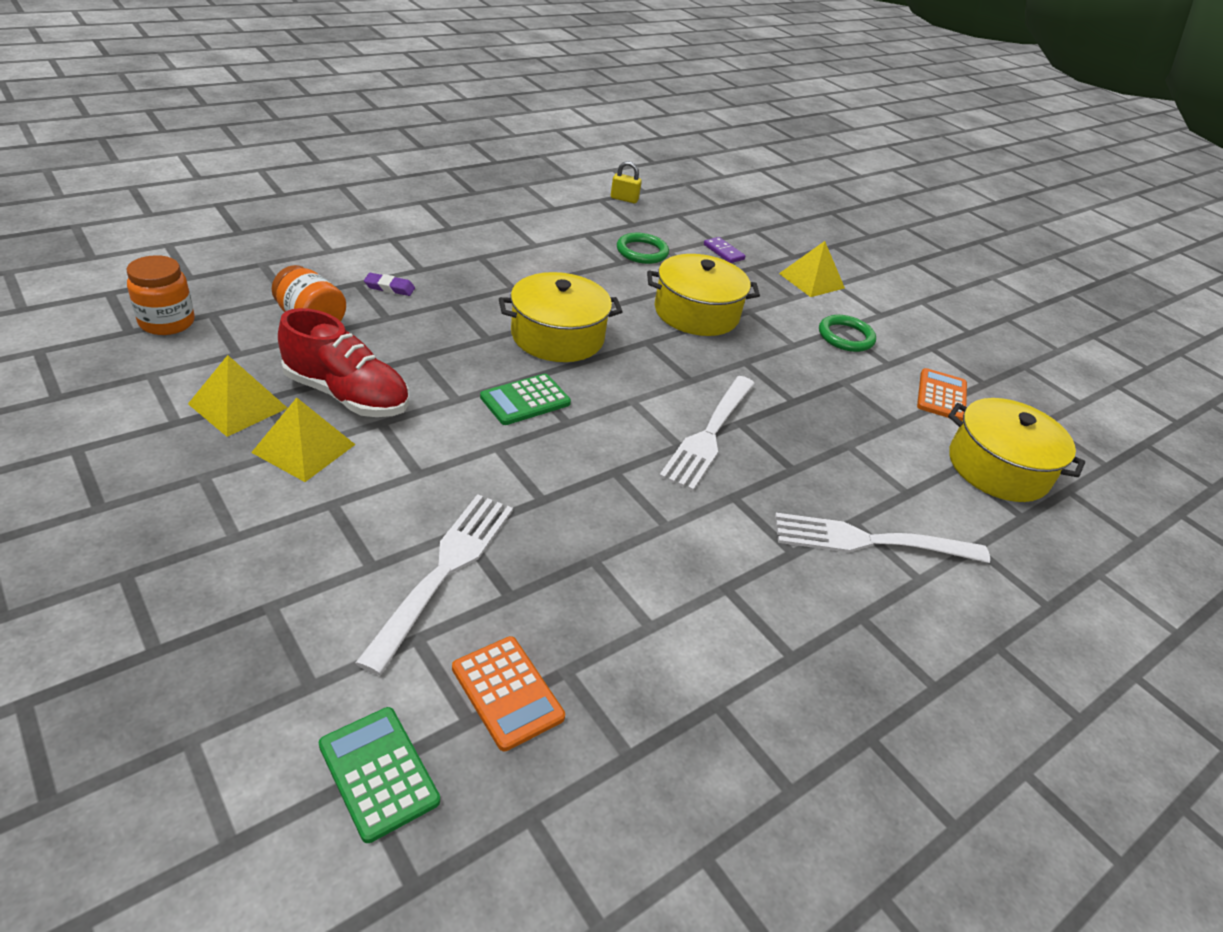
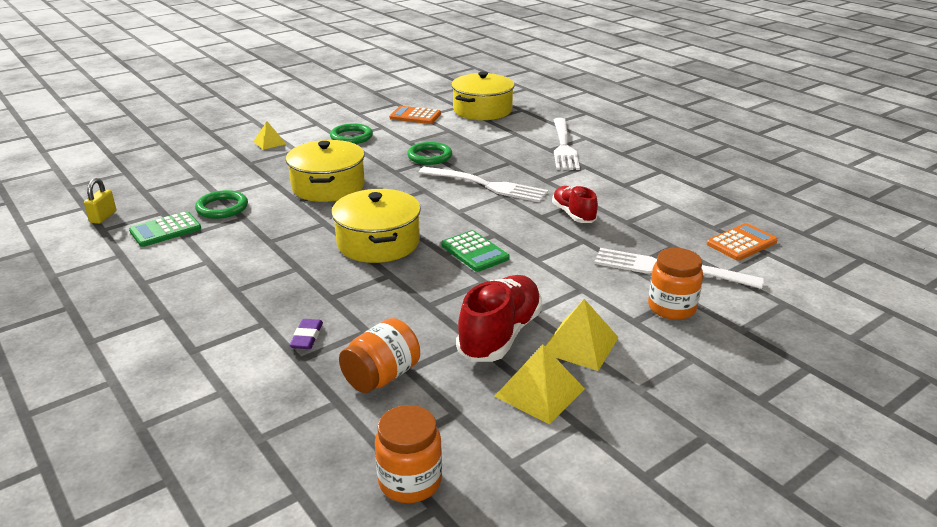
camera: 85 degrees left, 10 degrees down
green calculator [319,707,440,843] -> green calculator moved to [129,211,201,247]
purple domino [704,237,745,263] -> none
yellow pyramid [779,241,845,297] -> yellow pyramid [253,121,286,150], size x0.64
none -> green ring [407,142,452,165]
none -> red shoe [552,186,598,223]
none -> orange jar [648,248,703,320]

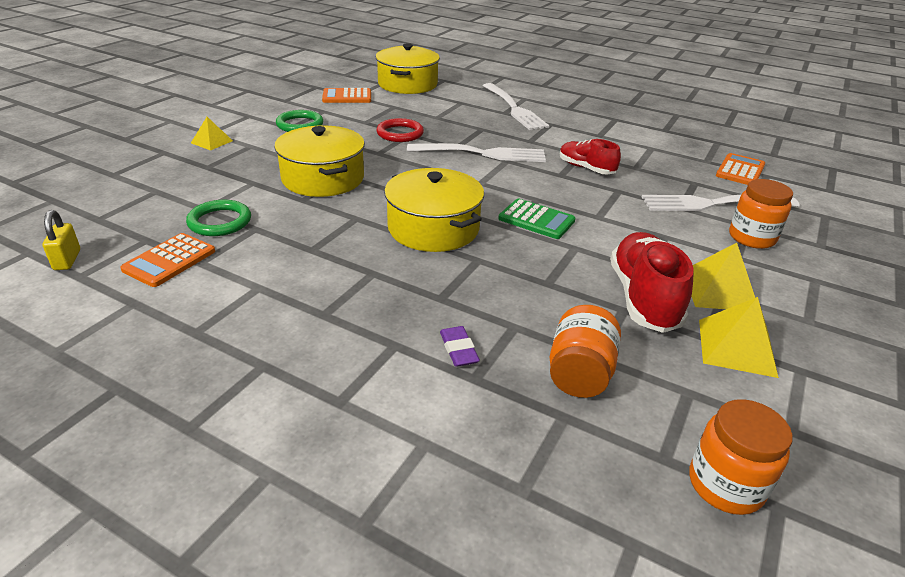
camera: 25 degrees left, 5 degrees up
green calculator [129,211,201,247] -> orange calculator [120,233,215,287]
green ring [407,142,452,165] -> red ring [376,118,424,142]

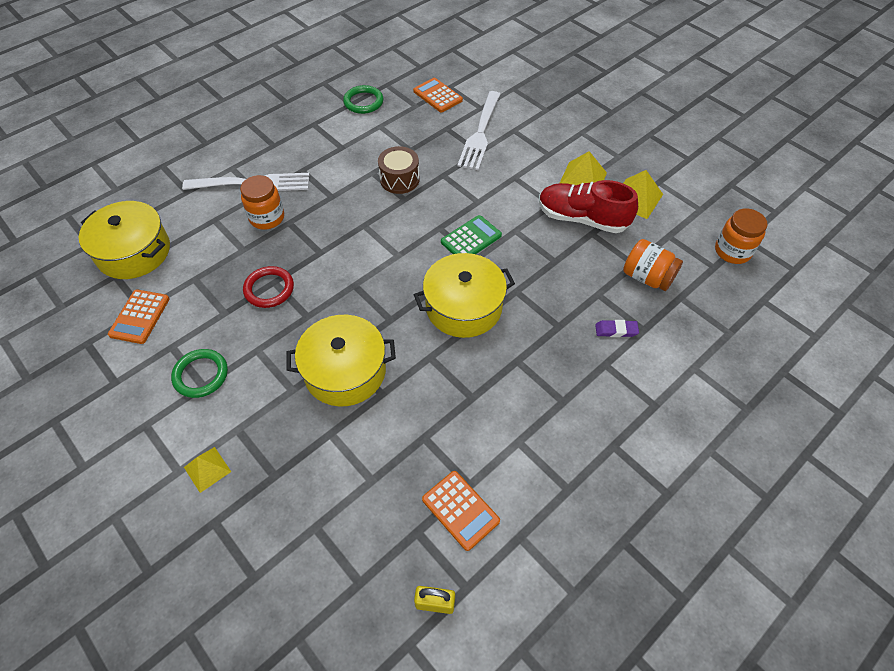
camera: 70 degrees left, 20 degrees up
green ring [186,200,251,236] -> green ring moved to [343,85,384,114]
white fork [407,143,546,162] -> none
red shoe [560,139,621,175] -> brown drum [378,146,420,194]
orange jar [729,179,793,249] -> orange jar moved to [240,175,284,230]

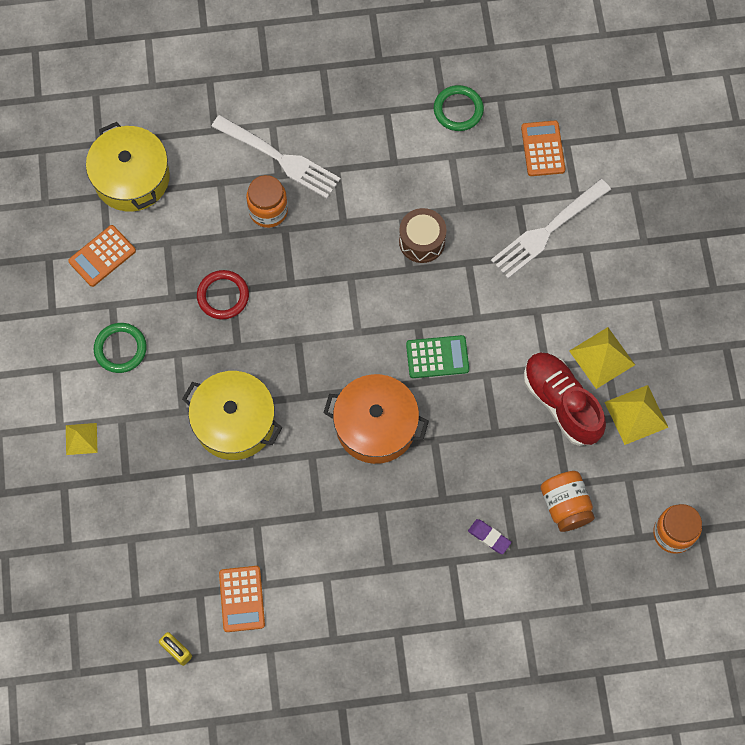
camera: 35 degrees right, 15 degrees up
yellow pot [414,253,515,338] -> orange pot [323,374,429,464]

